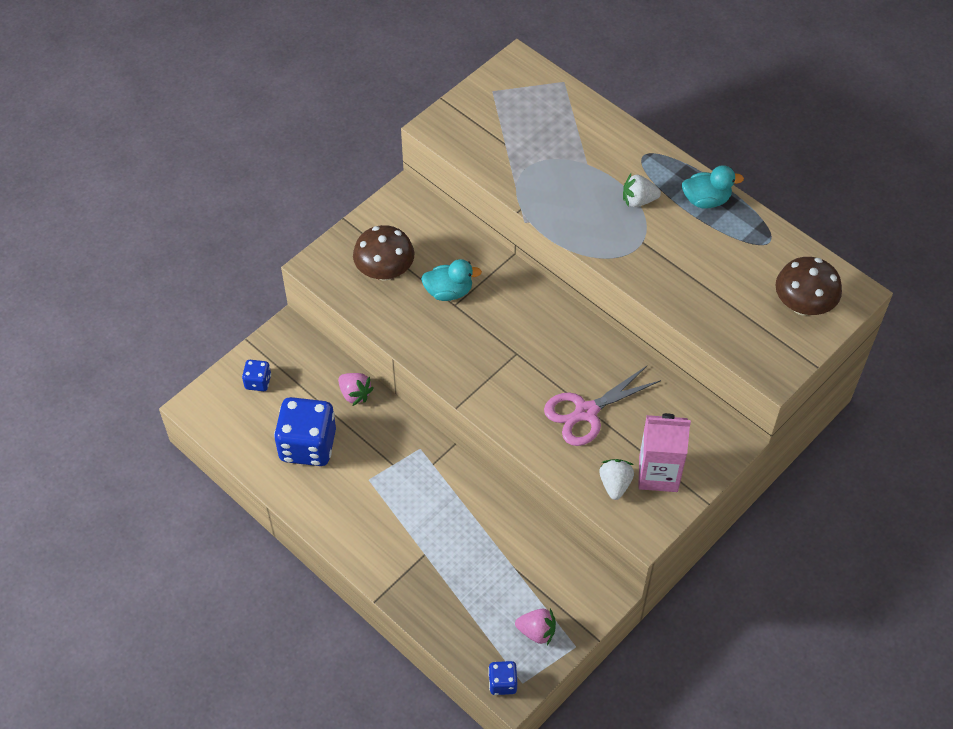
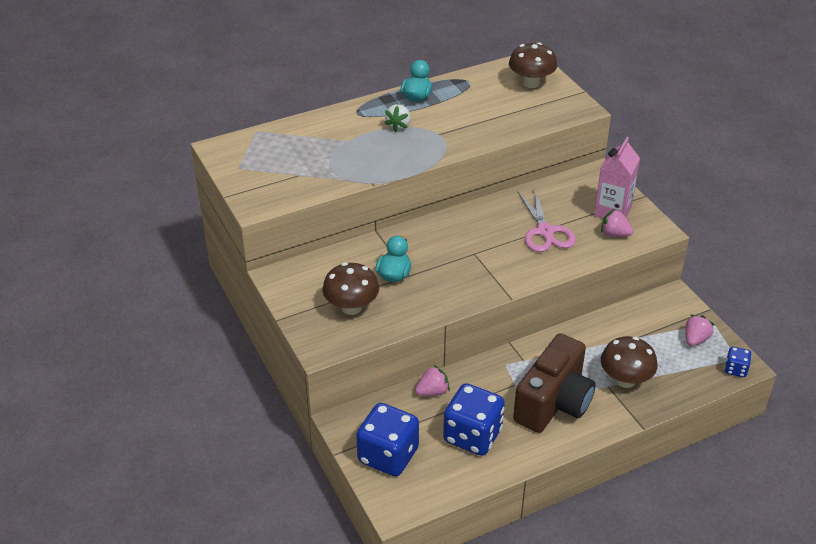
camera: 70 degrees left, 15 degrees down
blue dice [242,360,271,391] -> blue dice [356,403,419,476], size x2.10
white strawberry [599,459,634,500] -> pink strawberry [601,209,634,237]
none -> brown camera [513,333,596,433]
none -> brown mushroom [601,336,657,388]

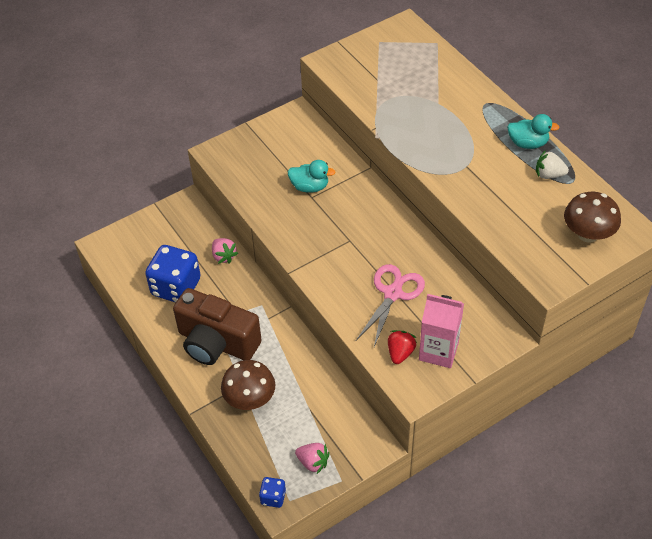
camera: 85 degrees right, 10 degrees up
brown mushroom [323,263,379,315] -> none
blue dice [356,403,419,476] -> none
white strawberry [384,104,411,132] -> white strawberry moved to [536,150,569,179]
pink scissors [517,188,576,252] -> pink scissors turned 135 degrees clockwise [356,264,425,347]
pink strawberry [601,209,634,237] -> red strawberry [388,330,417,364]

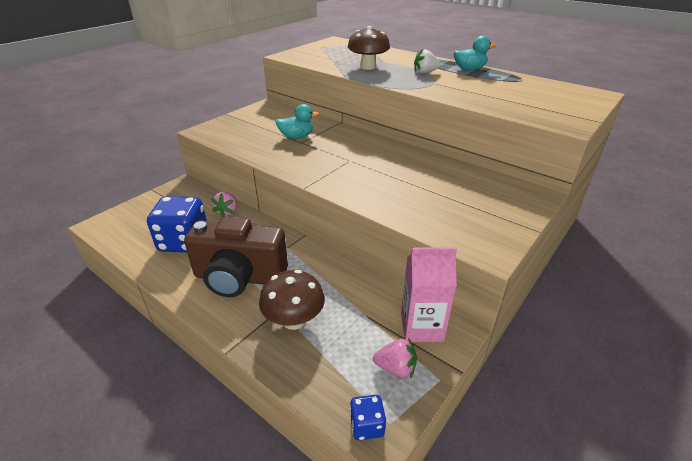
camera: 20 degrees left, 15 degrees down
pink strawberry [212,238,238,264] -> pink strawberry turned 60 degrees clockwise [211,192,237,217]
pink scissors [356,264,425,347] -> none
red strawberry [388,330,417,364] -> none
pink carton [419,294,464,368] -> pink carton moved to [401,247,457,342]
white strawberry [536,150,569,179] -> white strawberry moved to [414,48,440,73]
brown mushroom [564,192,621,243] -> brown mushroom moved to [348,26,390,70]

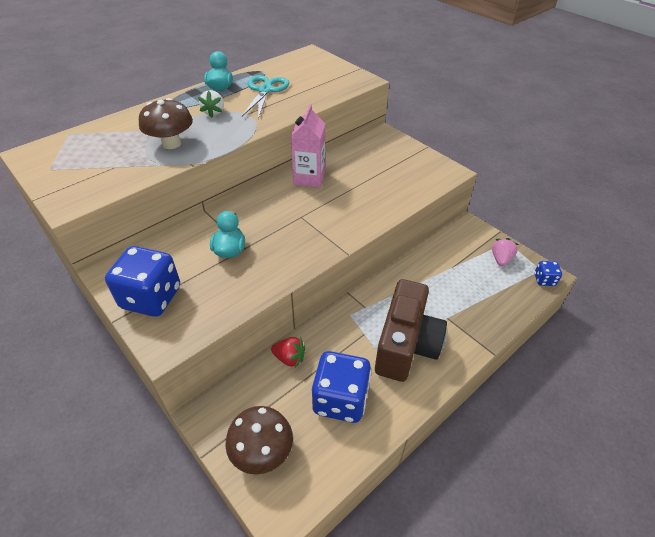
camera: 80 degrees left, 10 degrees up
pink strawberry [211,192,237,217] -> red strawberry [271,337,305,368]
brown mushroom [259,270,325,330] -> brown mushroom moved to [225,406,293,475]
pink carton [401,247,457,342] -> pink carton moved to [290,104,325,188]
none -> blue dice [105,246,180,317]
none -> turquoise scissors [242,75,289,119]

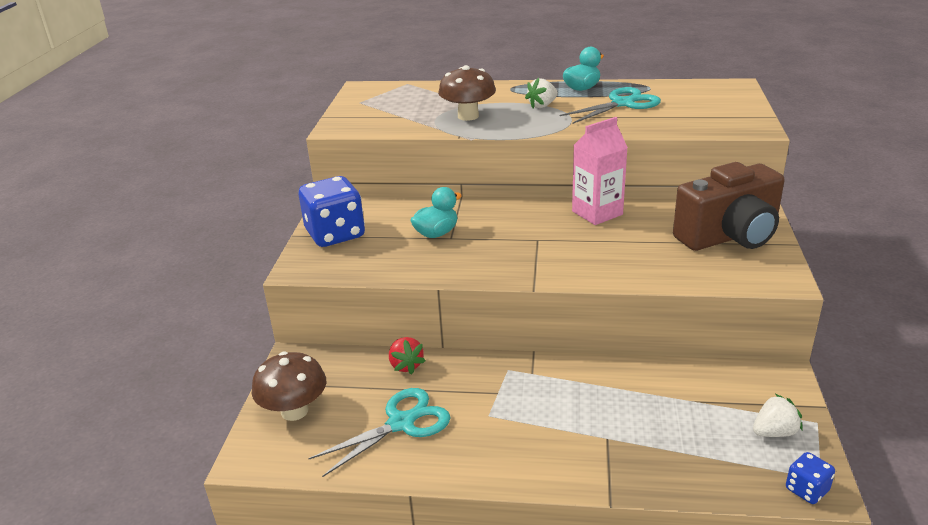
camera: 50 degrees right, 15 degrees down
blue dice [312,351,371,423] -> turquoise scissors [308,388,451,477]
brown camera [375,279,447,382] -> brown camera moved to [673,162,785,251]
pink strawberry [492,238,519,266] -> white strawberry [753,394,803,437]

